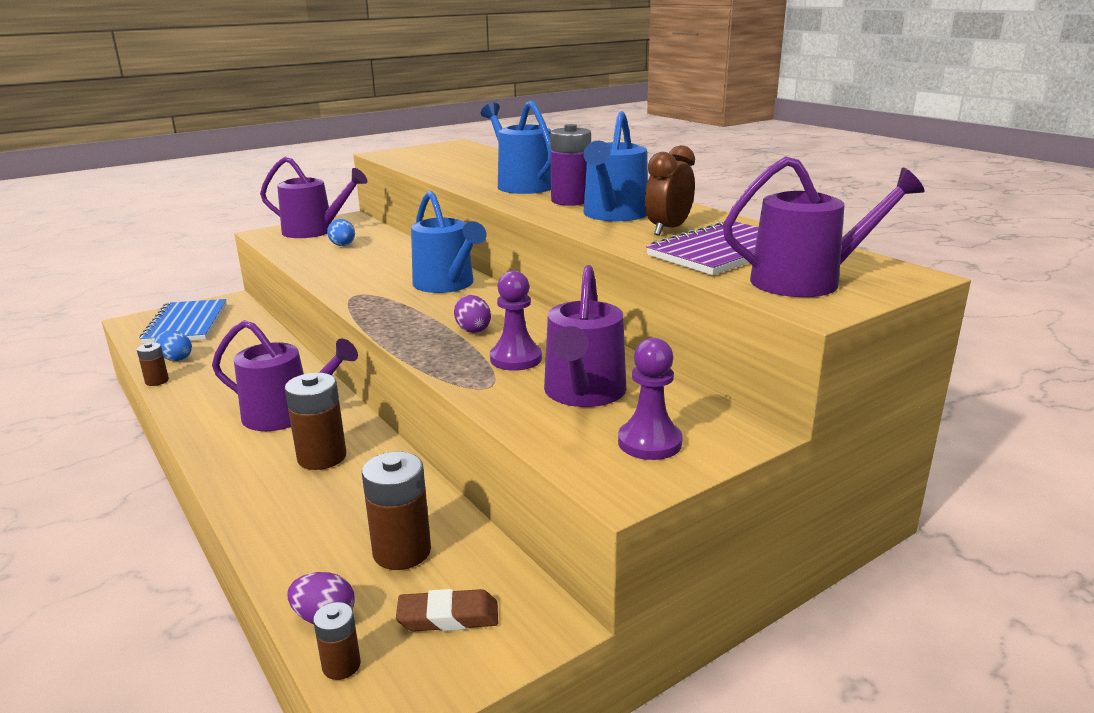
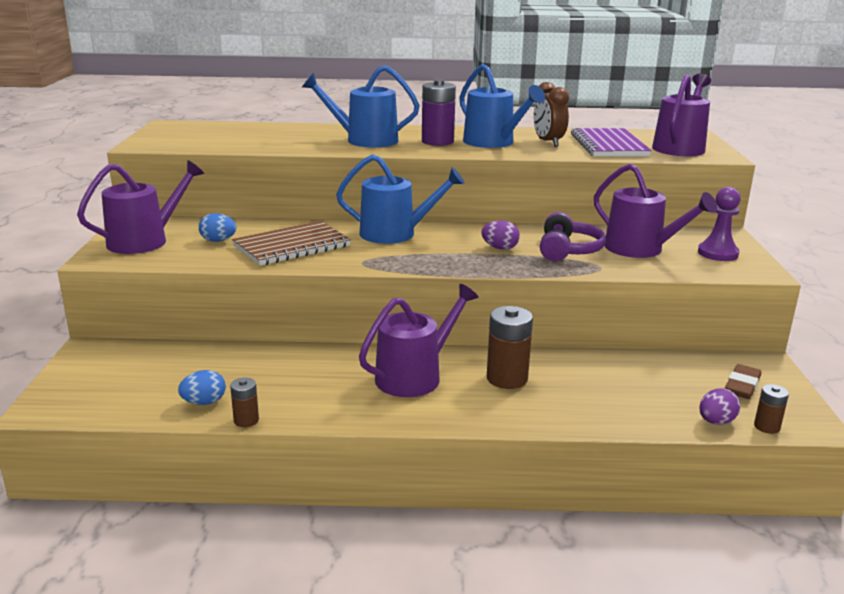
camera: 55 degrees left, 0 degrees up
blue notebook [140,299,227,344] -> none
brown battery [362,452,431,570] -> none
purple pawn [490,271,542,371] -> purple headphones [540,212,606,261]
none -> brown notebook [232,221,351,266]

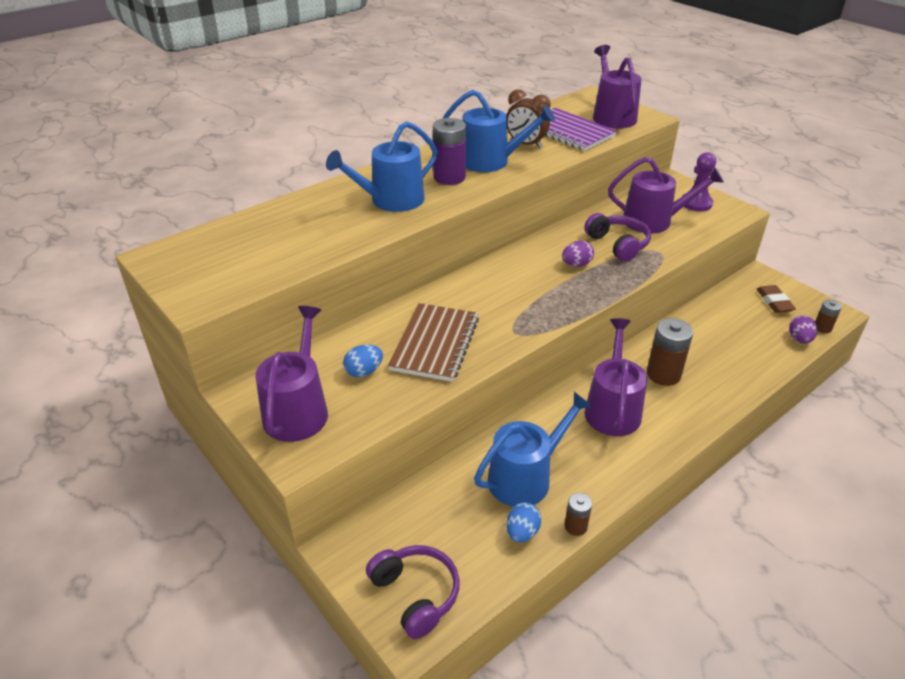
camera: 40 degrees left, 15 degrees up
blue watering can [336,155,465,244] -> blue watering can moved to [474,392,592,507]
none -> purple headphones [366,545,460,639]

